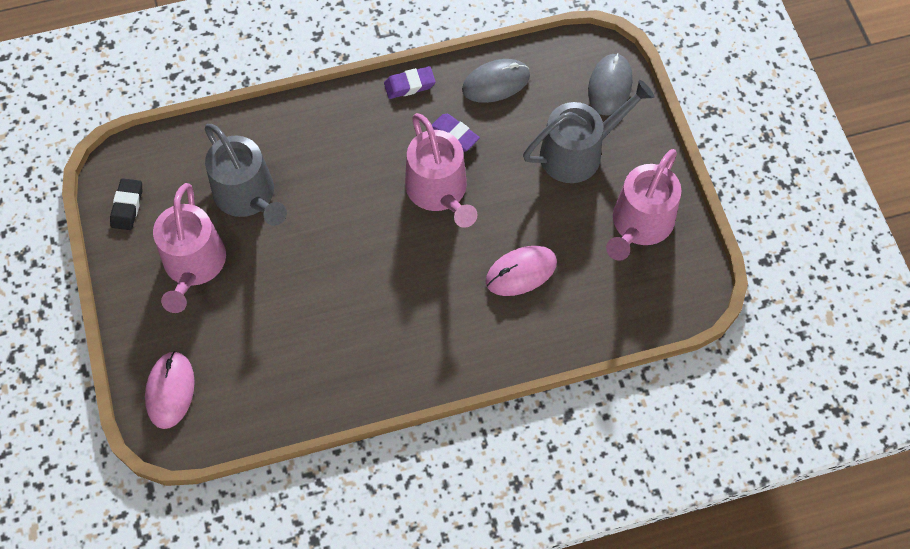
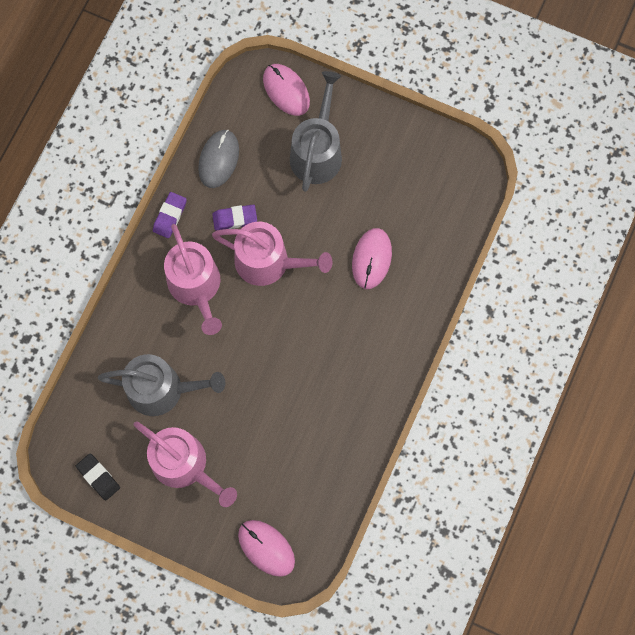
camera: 50 degrees left, 10 degrees up
grey mouse [588,53,632,115] -> pink mouse [263,64,310,116]
pink watering can [606,149,681,261] -> pink watering can moved to [164,224,222,335]

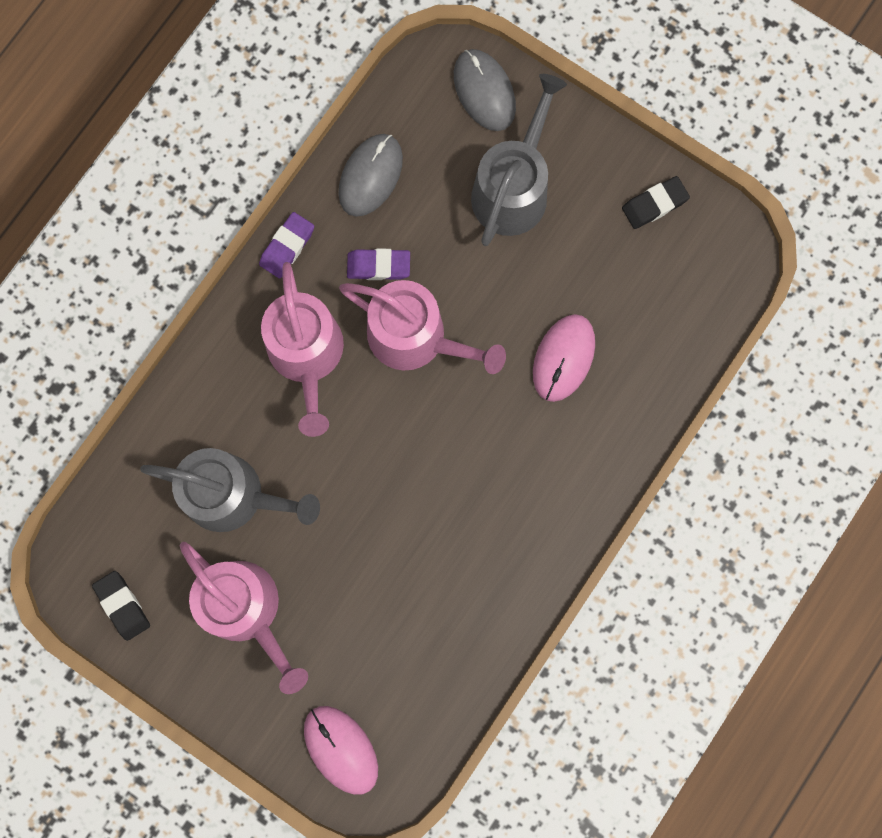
camera: 10 degrees right, 5 degrees up
pink mouse [263,64,310,116] -> grey mouse [454,49,516,131]
none -> black eraser [622,176,690,229]

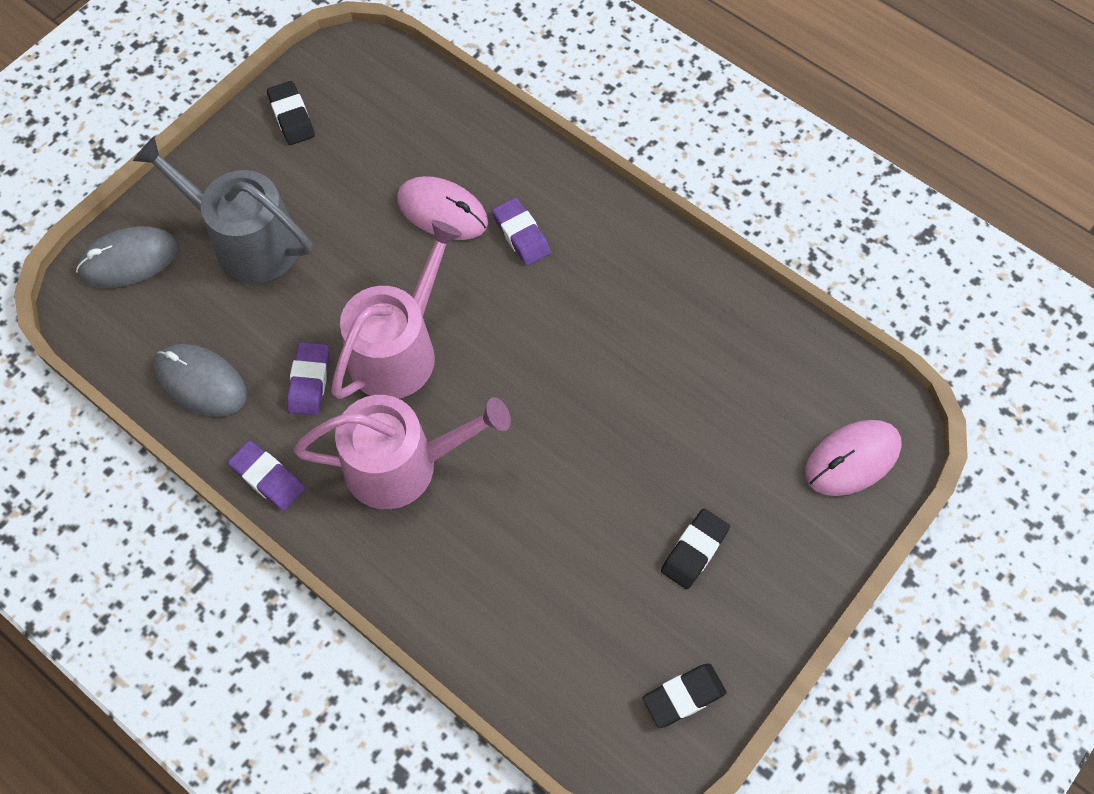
camera: 85 degrees left, 15 degrees down
grey watering can [140,448,320,532] -> none
pink watering can [180,542,308,694] -> black eraser [661,509,730,589]
none -> purple eraser [492,198,551,266]

